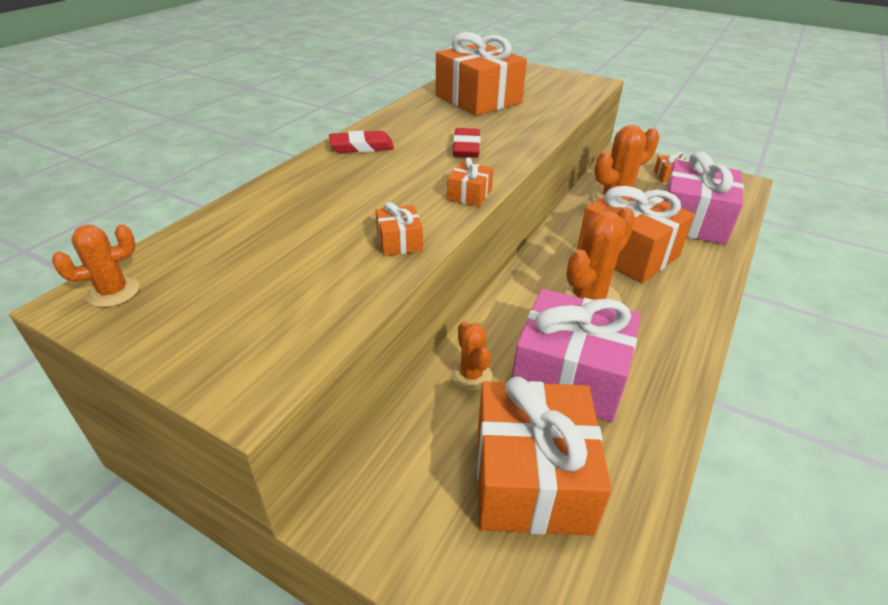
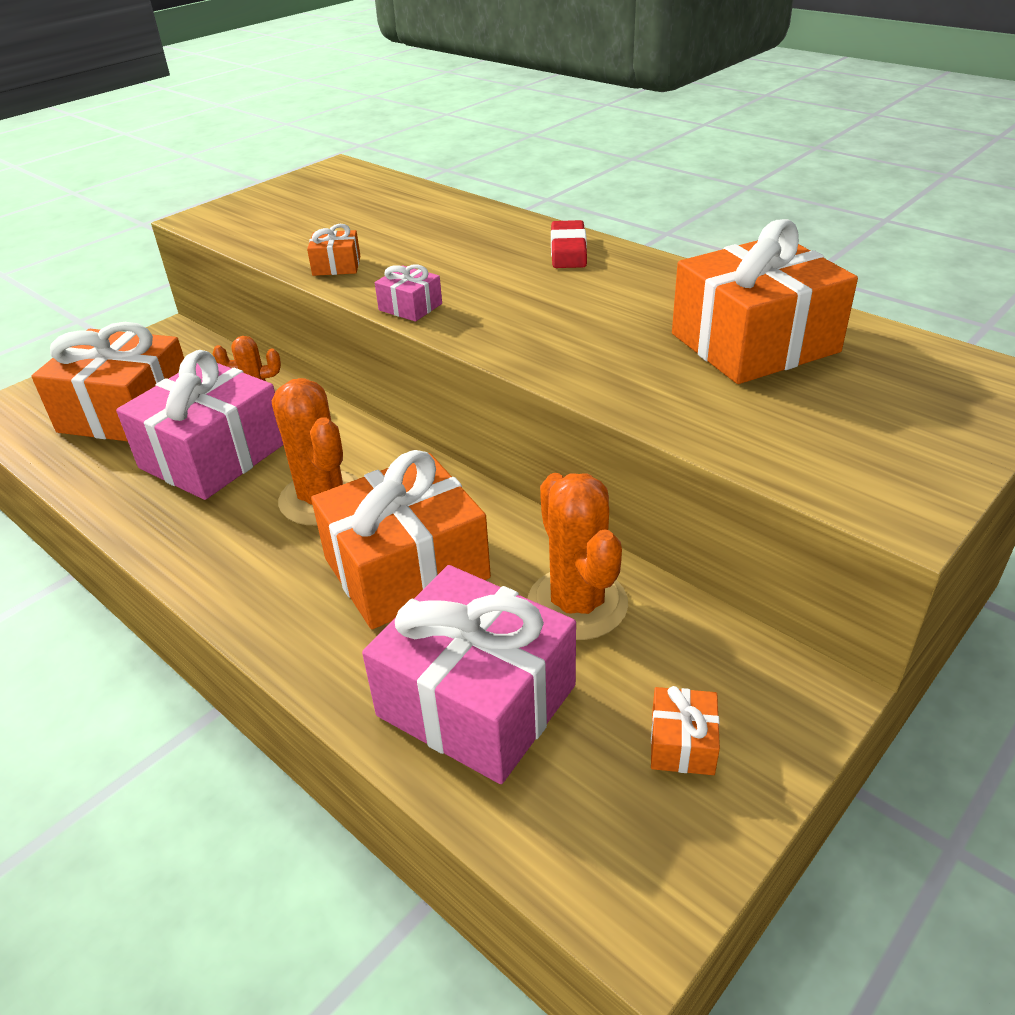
camera: 105 degrees right, 0 degrees up
orange cactus [52,224,140,307] -> none
orange gift [447,157,494,207] -> pink gift [375,265,442,322]
red eraser [453,128,481,158] -> none

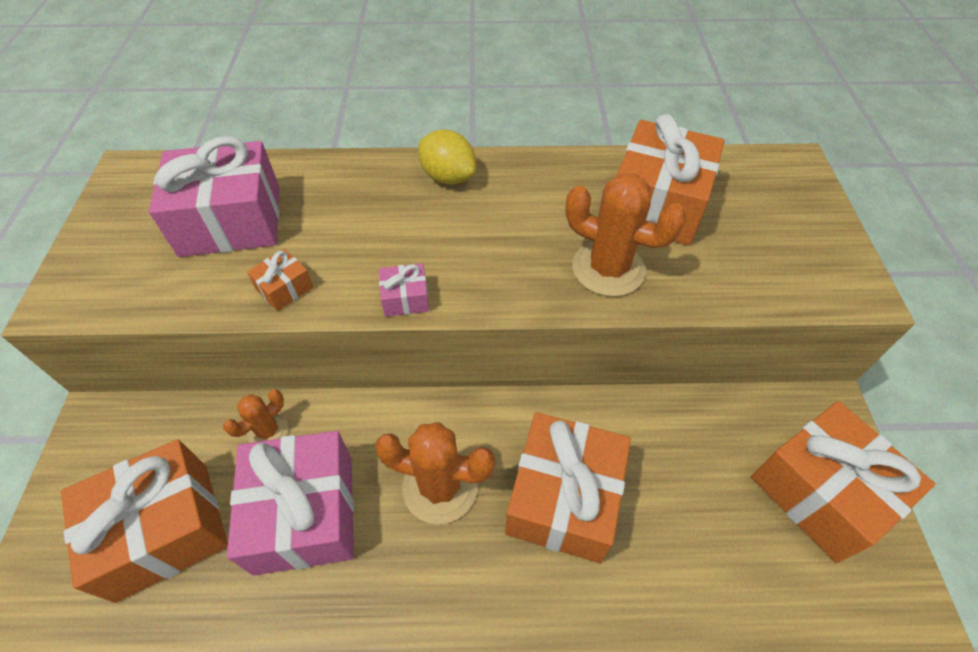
camera: 45 degrees left, 15 degrees up
pink gift [362,565,576,784] -> pink gift moved to [149,136,280,257]
orange cactus [528,473,628,640] -> orange cactus moved to [565,173,686,297]
red eraser [551,220,587,268] -> yellow lemon [418,130,476,184]
orange gift [651,686,720,775] -> orange gift [751,401,935,563], size x2.36

